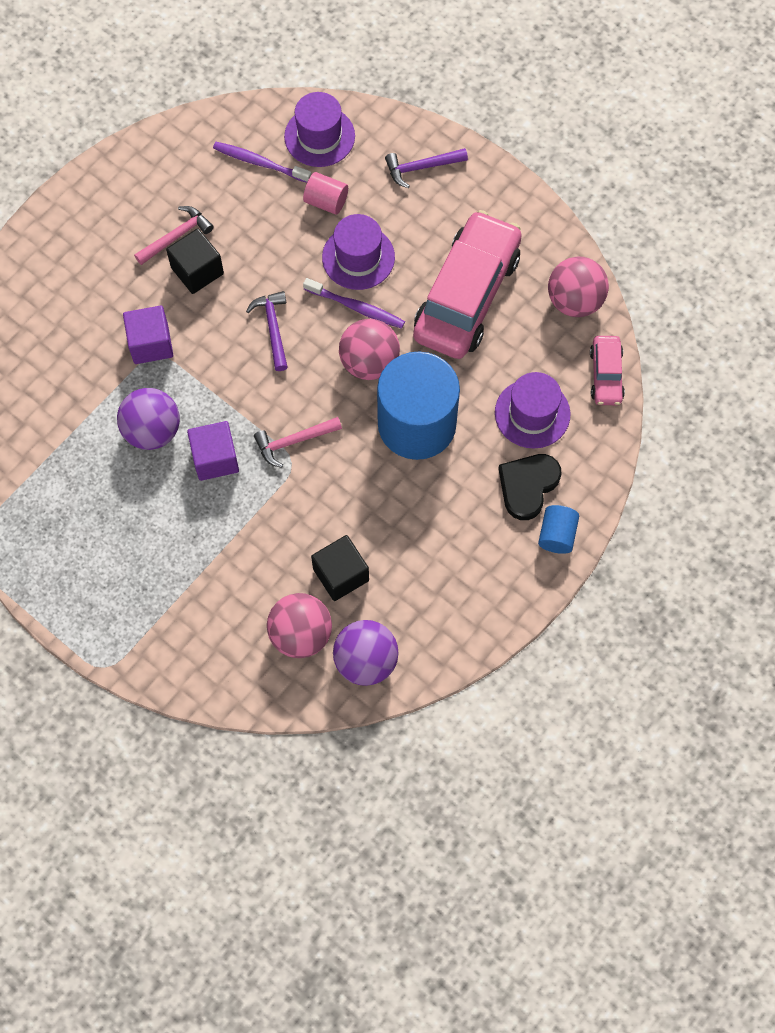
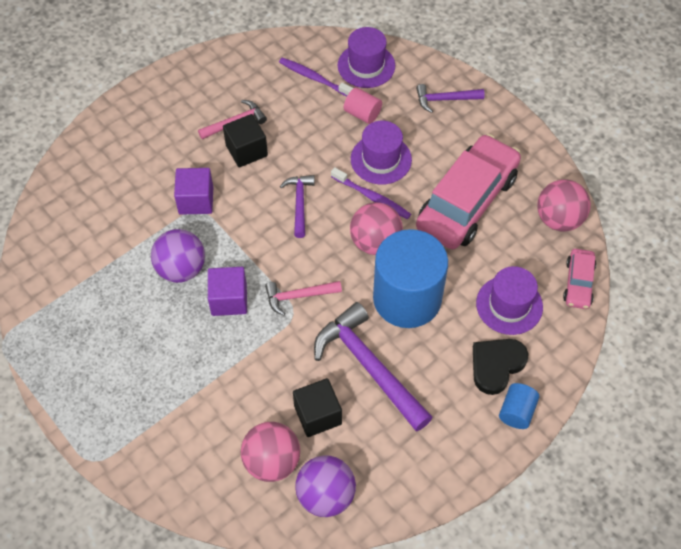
camera: 10 degrees right, 10 degrees down
none -> purple hammer [314,302,433,432]

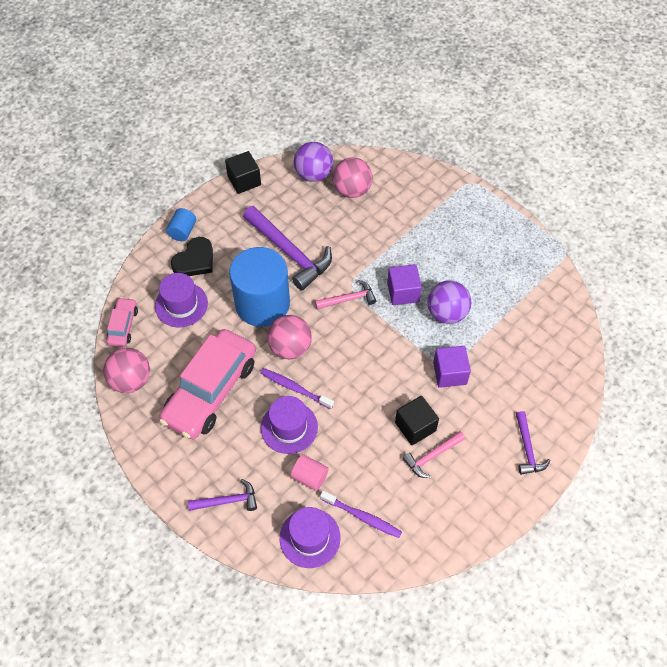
camera: 175 degrees right, 0 degrees up
purple hammer [280,175,315,238] -> purple hammer moved to [516,411,551,475]
black cube [293,378,342,437] -> black cube moved to [225,151,261,194]

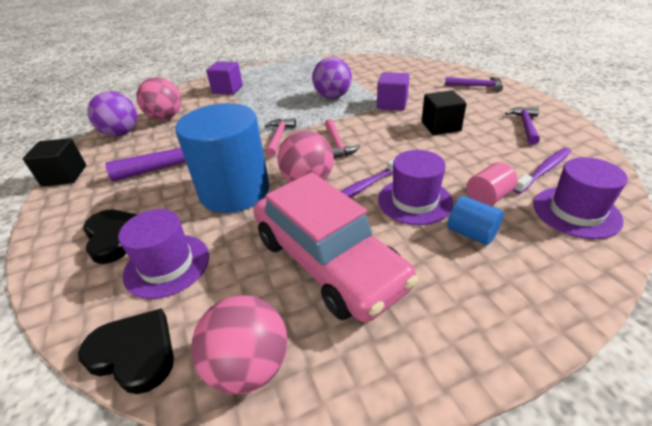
camera: 65 degrees left, 20 degrees down
pink car [106,297,138,347] -> black heart [78,308,174,394]
blue cylinder [166,208,196,241] -> blue cylinder moved to [447,196,504,245]
purple hammer [188,479,257,511] -> purple hammer moved to [505,107,540,145]
purple cube [387,264,422,305] -> purple cube moved to [206,62,243,94]
pink hammer [402,431,465,478] -> pink hammer moved to [325,119,360,158]

